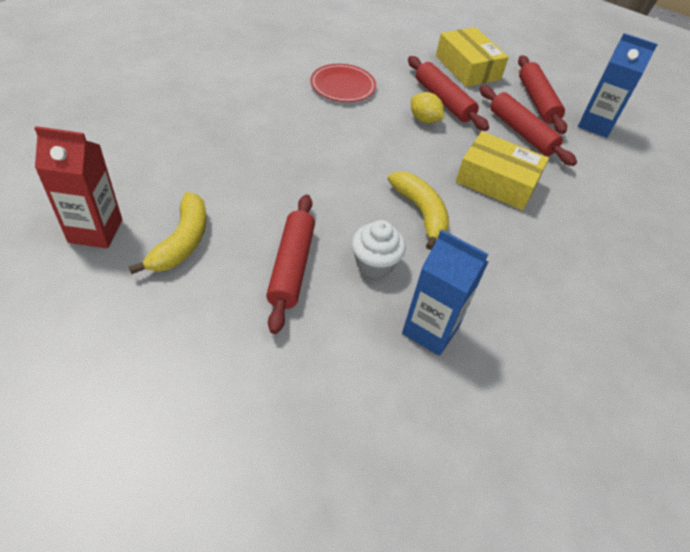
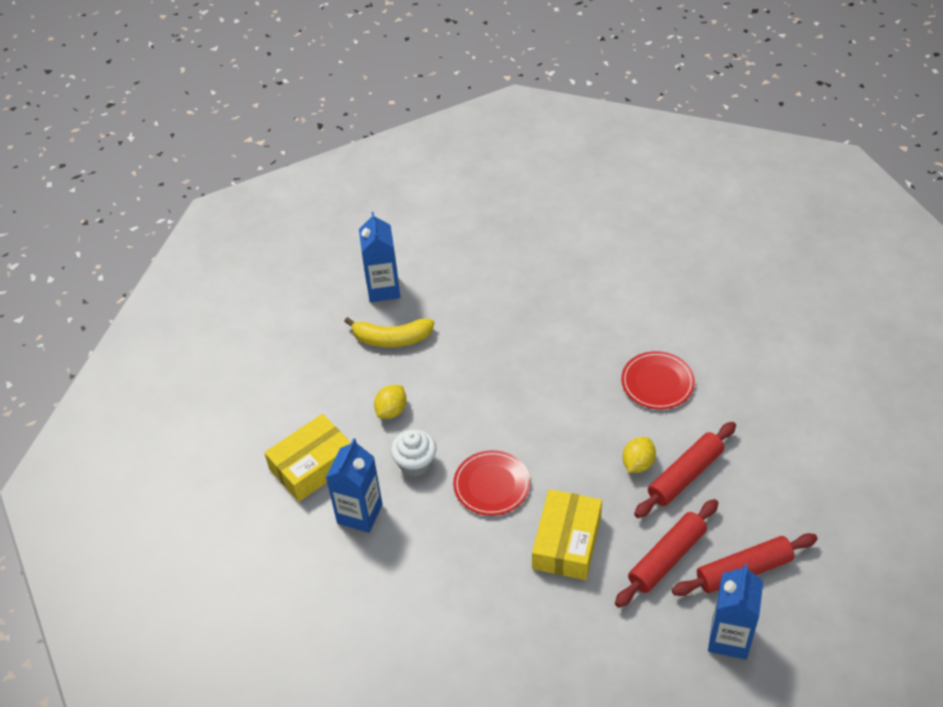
camera: 85 degrees right, 0 degrees up
red carton [34,126,122,248] -> blue carton [359,212,400,302]
red rolling pin [266,195,315,334] -> yellow lemon [374,385,407,419]
yellow banana [388,171,449,250] -> red plate [453,450,530,516]
yellow box [436,27,509,87] -> yellow box moved to [264,414,351,502]

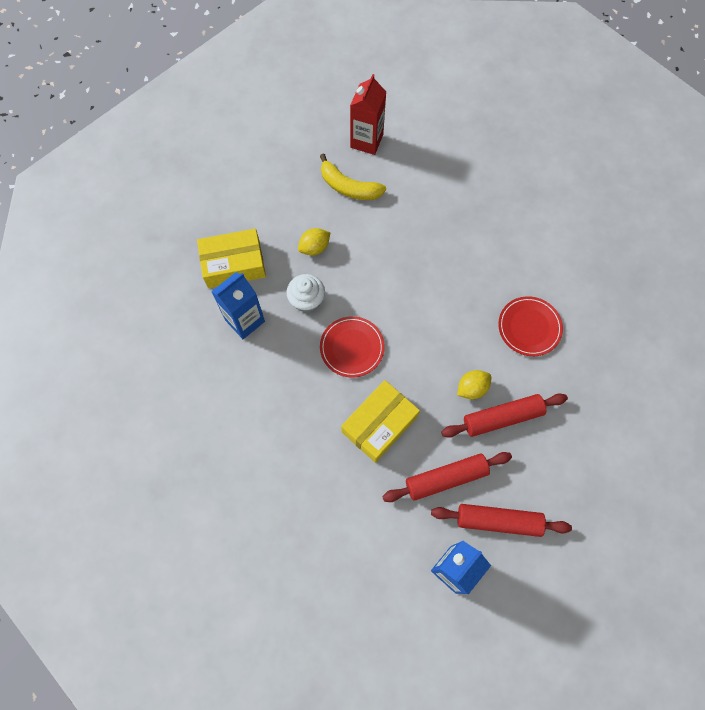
camera: 25 degrees right, 20 degrees up
blue carton [359,212,400,302] -> red carton [350,74,386,155]

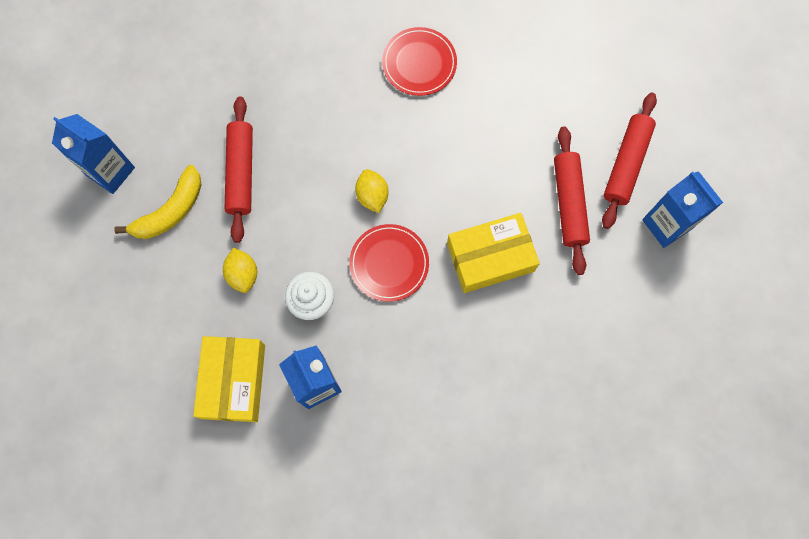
camera: 75 degrees left, 5 degrees up
yellow box [341,380,420,463] -> yellow box turned 75 degrees counterclockwise [447,213,540,293]
red carton [350,74,386,155] -> blue carton [52,114,135,194]
red rolling pin [441,393,568,438] -> red rolling pin moved to [225,97,253,243]
yellow lemon [457,370,491,399] -> yellow lemon moved to [355,169,389,213]

